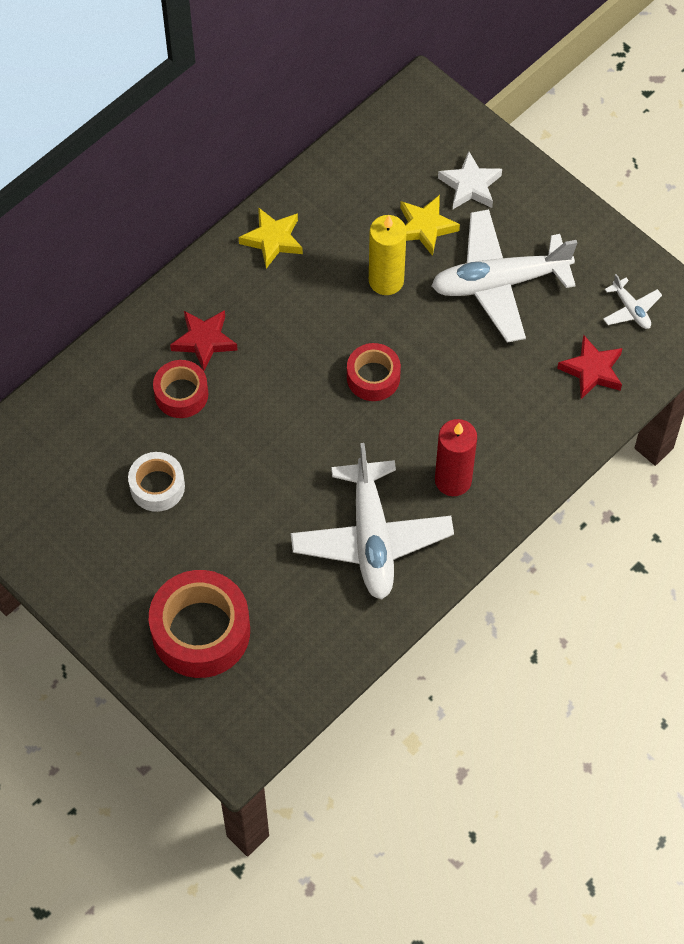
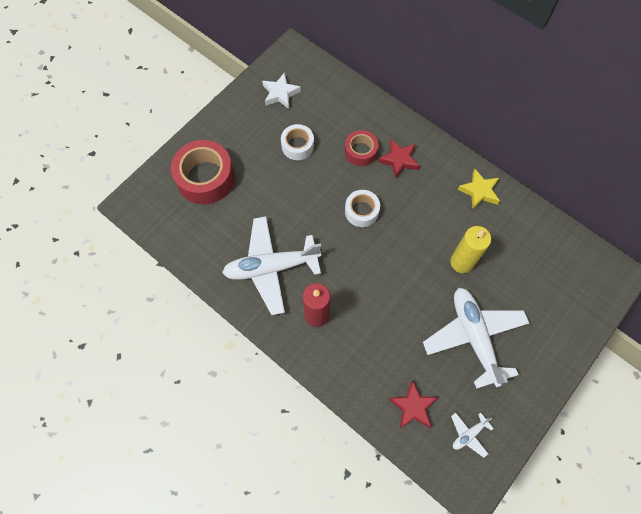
camera: 85 degrees right, 5 degrees up
red tape [347,343,401,401] -> none
yellow star [400,195,460,256] -> none
white star [438,151,502,209] -> white star moved to [262,72,301,109]
none -> white tape [345,190,380,227]

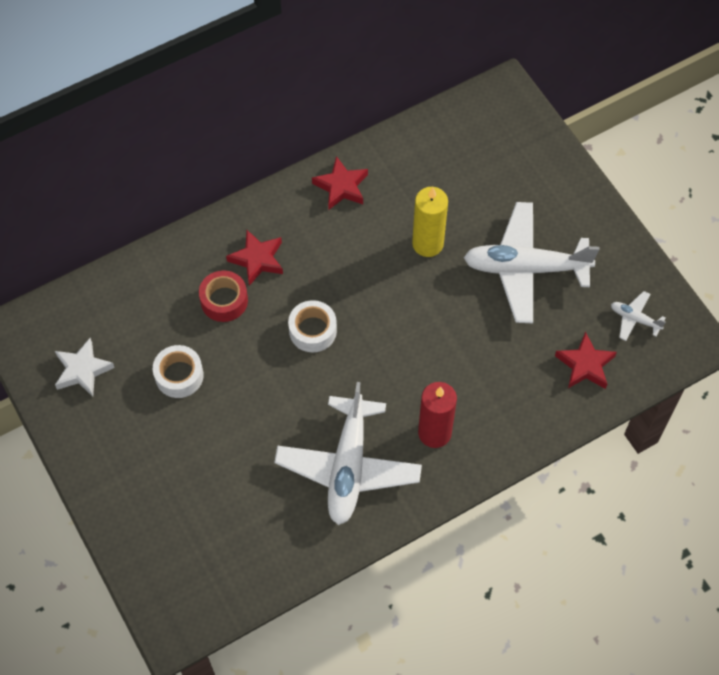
camera: 70 degrees left, 5 degrees down
red tape [171,140,235,204] -> none
white plane [451,412,494,458] -> white plane turned 135 degrees clockwise [611,291,666,341]
yellow star [457,169,500,209] -> red star [312,156,368,209]

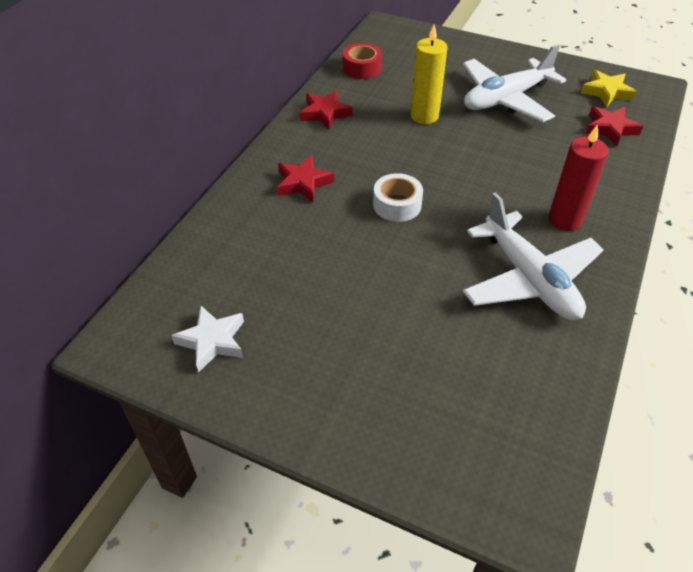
camera: 35 degrees left, 15 degrees down
white tape [153,345,204,398] -> none
red tape [199,270,248,322] -> red tape moved to [343,43,382,79]
white plane [611,291,666,341] -> yellow star [581,70,636,107]

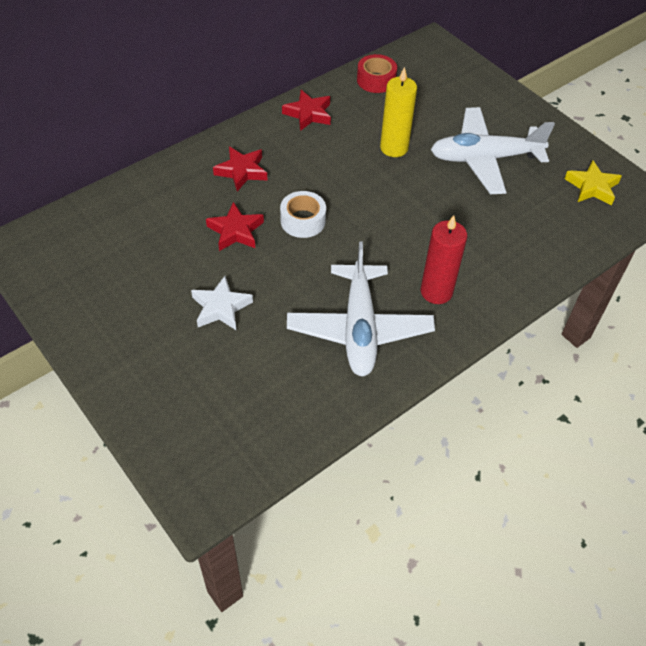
camera: 25 degrees right, 5 degrees up
white star [171,306,244,373] -> white star moved to [191,276,253,330]
red star [585,106,643,146] -> red star moved to [206,202,264,251]

